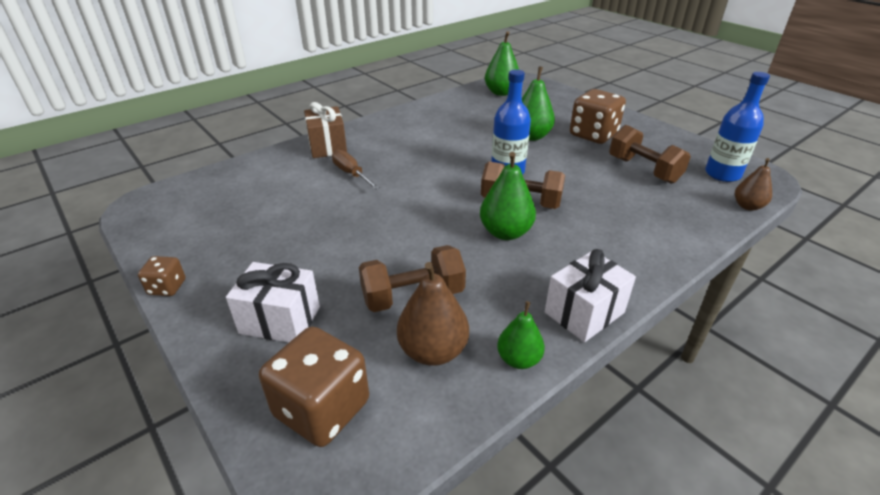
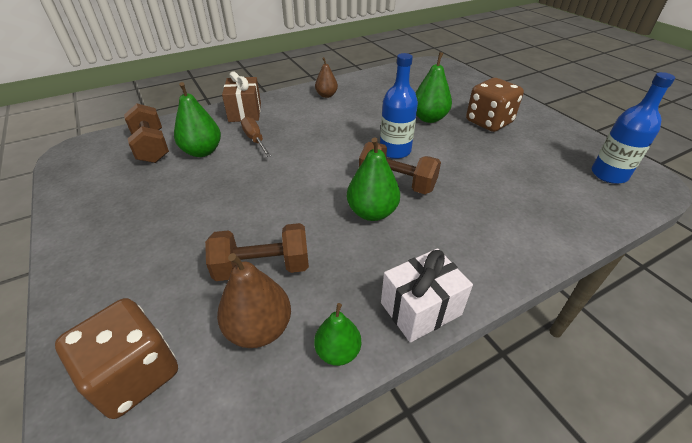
camera: 10 degrees right, 5 degrees up
brown dice [138,256,186,296] -> none
white gift [226,262,320,343] -> none
green pear [485,31,519,96] -> green pear moved to [174,82,221,157]
brown dumbbell [609,125,691,184] -> brown dumbbell moved to [124,104,169,163]
brown pear [735,158,772,211] -> brown pear moved to [315,57,338,98]

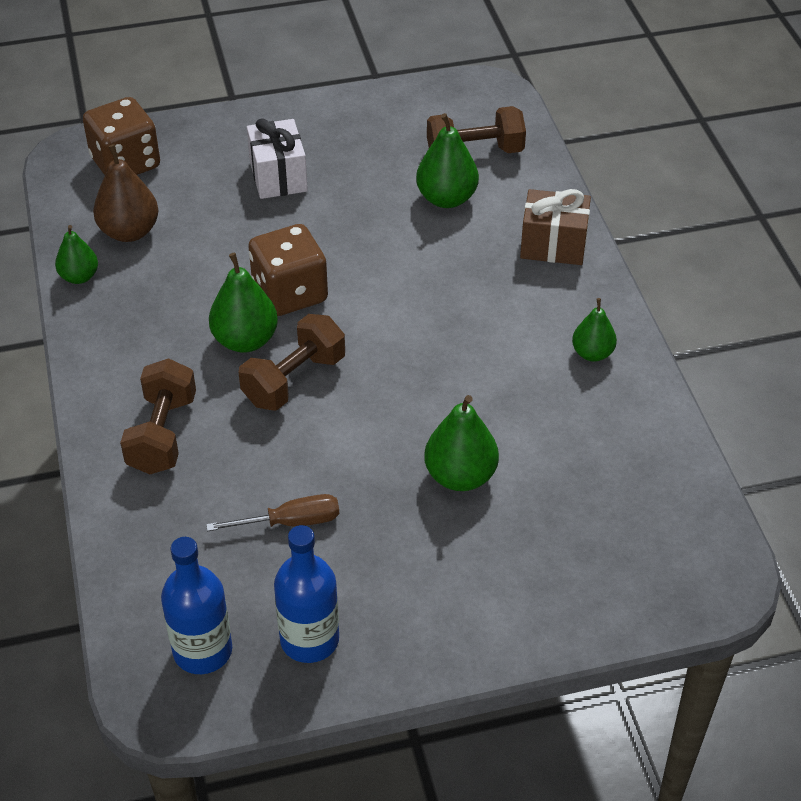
camera: 105 degrees right, 5 degrees up
brown dumbbell [205,223,309,281] -> brown dumbbell moved to [120,358,196,474]
brown screwdriver [241,116,271,157] -> brown screwdriver moved to [206,494,339,531]
brown pear [315,57,338,98] -> green pear [572,298,617,362]
blue bottle [380,53,418,159] -> blue bottle moved to [274,525,339,663]
white gift [381,248,473,343] -> white gift moved to [247,118,308,199]
brown dice [466,78,524,132] -> brown dice moved to [248,224,328,316]

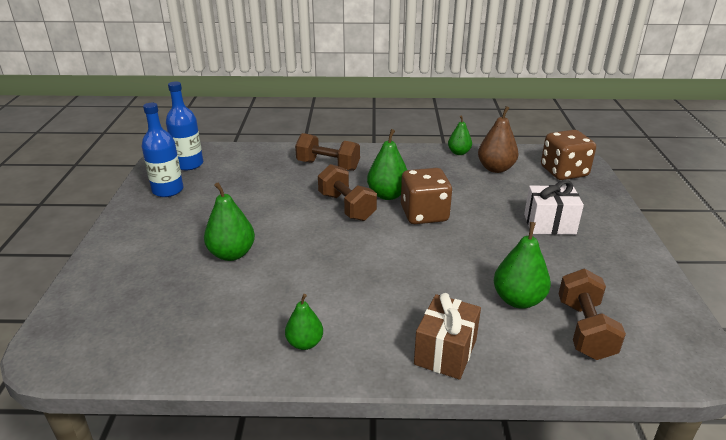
camera: 105 degrees right, 15 degrees down
brown screwdriver [206,494,339,531] -> none

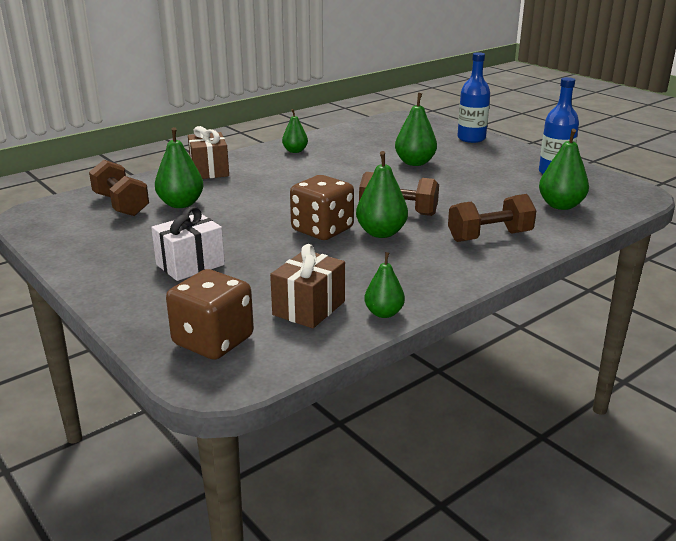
camera: 140 degrees right, 5 degrees down
blue bottle [166,81,203,170] -> blue bottle moved to [457,52,490,143]
brown pear [478,106,519,173] -> brown gift [270,244,345,328]
none -> green pear [539,129,589,210]

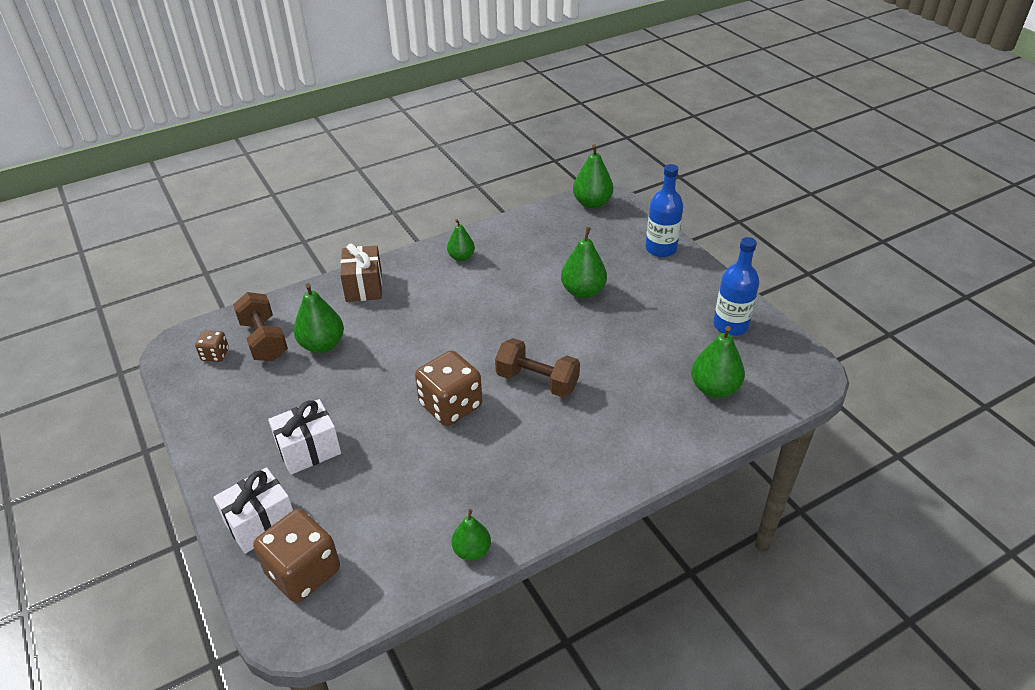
camera: 10 degrees right, 15 degrees up
brown gift [270,244,345,328] -> none
green pear [356,151,408,238] -> green pear moved to [573,144,613,209]
brown dumbbell [448,194,537,242] -> none
none -> brown dice [195,330,229,362]
none -> white gift [213,467,293,554]

